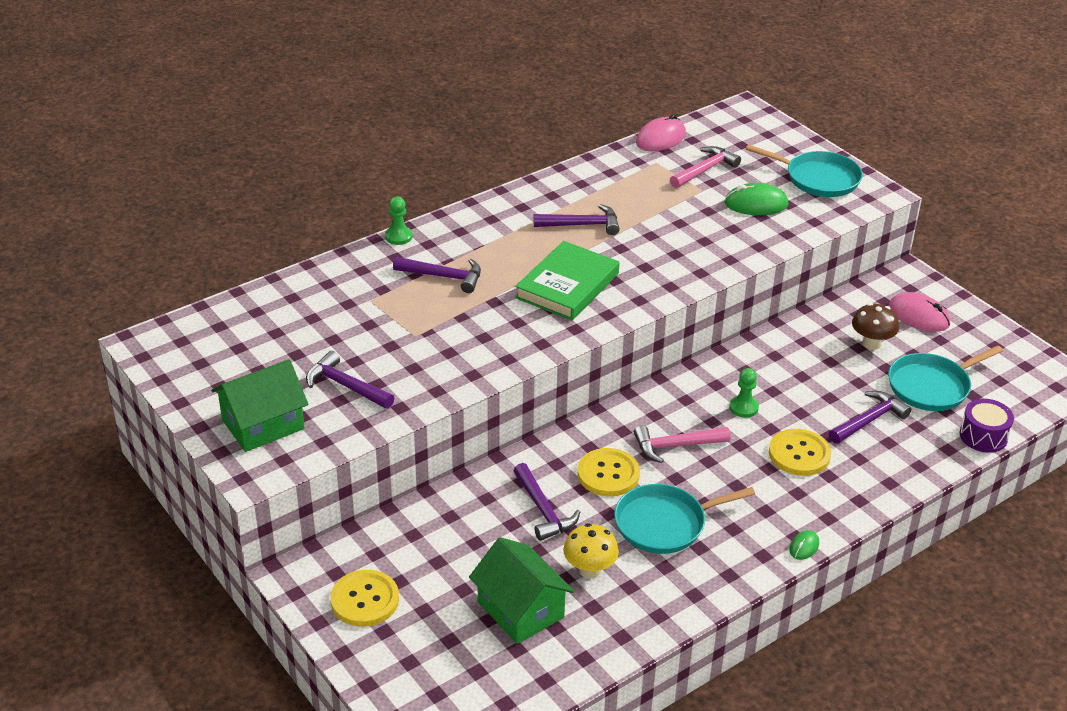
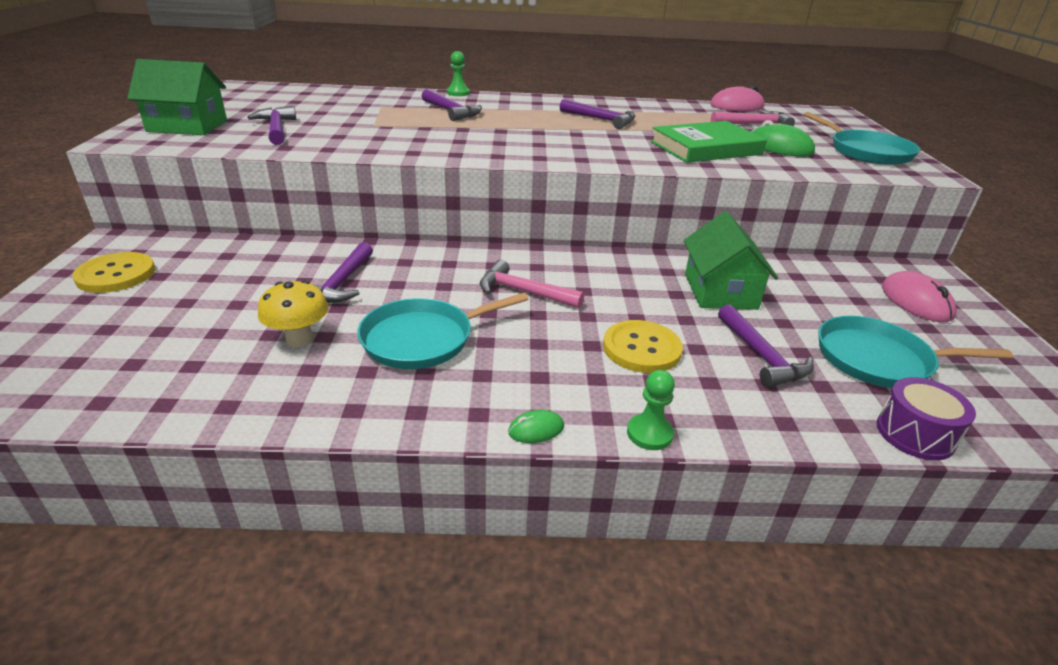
camera: 35 degrees right, 5 degrees down
green house [469,537,574,644] -> green house moved to [684,211,778,310]
green book [515,241,619,320] -> green book moved to [650,121,767,163]
yellow button [577,448,640,496] -> none
turquoise pan [614,484,755,554] -> turquoise pan turned 45 degrees counterclockwise [358,293,528,369]
green pawn [729,368,759,418] -> green pawn moved to [627,370,675,450]
purple hammer [829,391,911,444] -> purple hammer turned 75 degrees clockwise [718,305,814,387]
brown mushroom [852,303,899,350] -> none

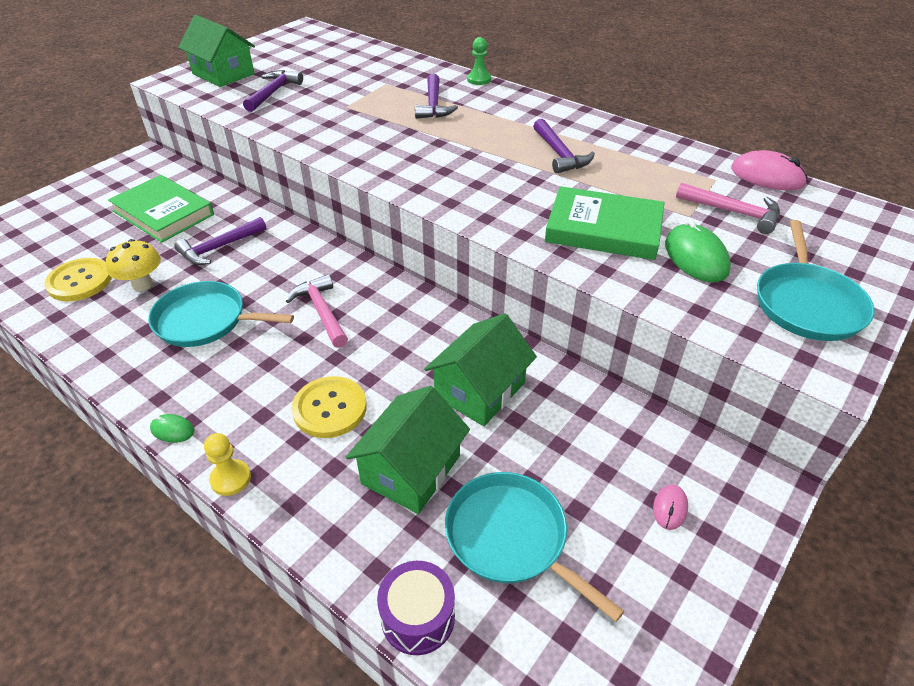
camera: 40 degrees right, 10 degrees up
yellow button [72,252,155,293] -> yellow button moved to [44,258,112,301]
green pawn [627,370,675,450] -> yellow pawn [204,433,251,496]
purple hammer [718,305,814,387] -> green house [346,386,470,514]
pink mouse [882,271,957,322] -> pink mouse [653,485,688,530], size x0.53
none -> green book [108,175,214,243]

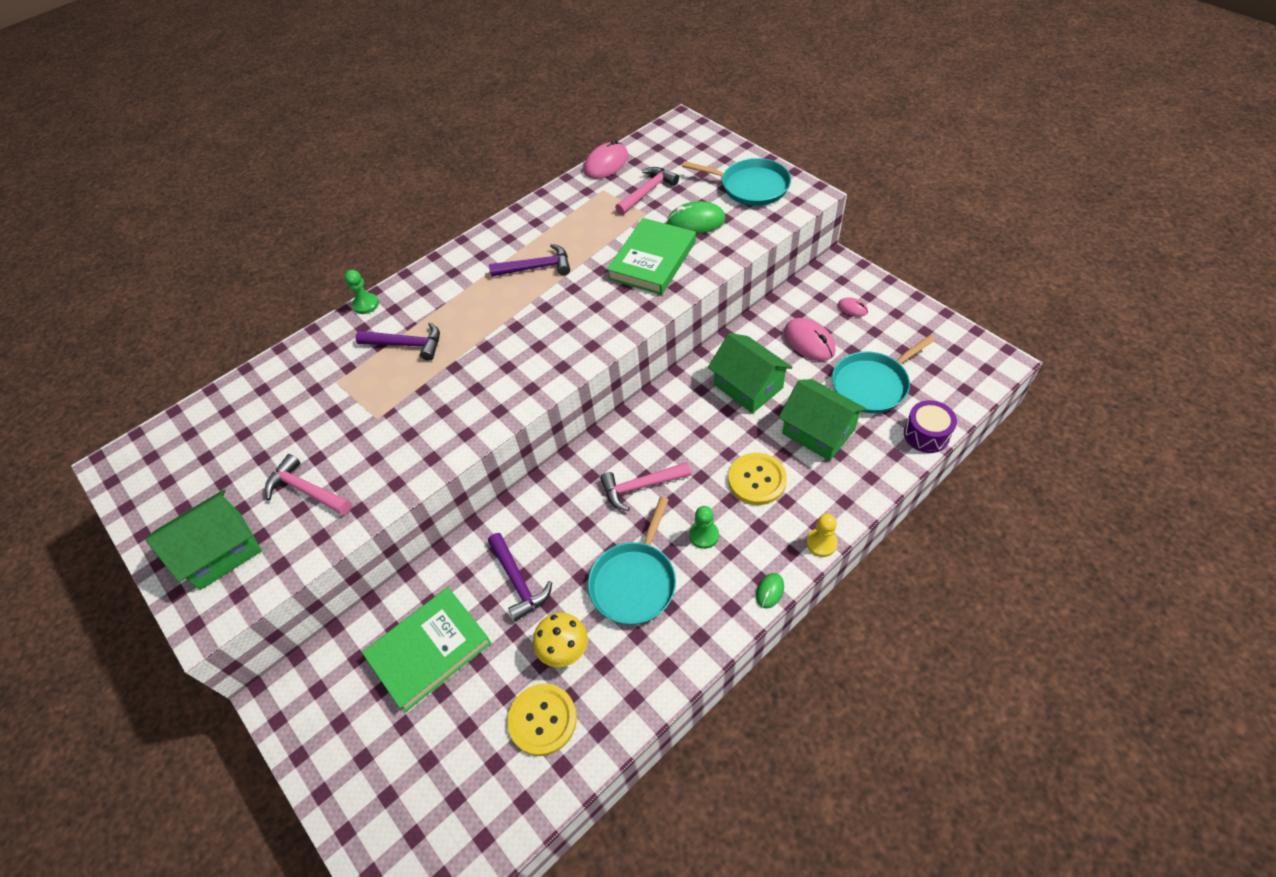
camera: 75 degrees left, 10 degrees up
purple hammer [243,70,303,112] -> pink hammer [265,454,352,515]
none -> green pawn [689,506,719,549]
none -> pink mouse [784,318,836,361]

